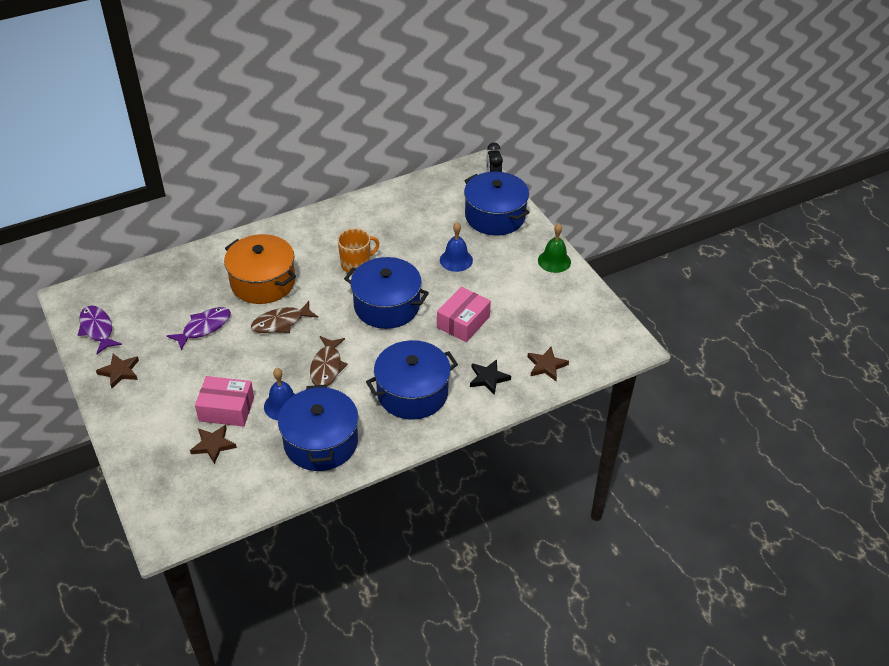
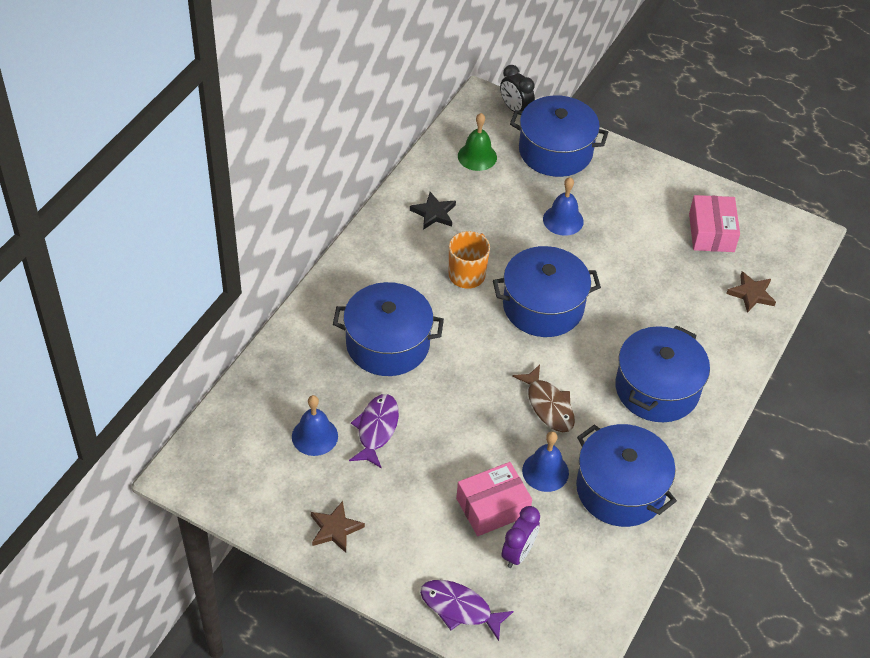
camera: 35 degrees left, 5 degrees up
purple fish [78,305,122,354] -> purple fish moved to [420,580,514,641]
brown star [190,425,237,464] -> purple clock [502,506,540,568]
orange pot [224,234,296,304] -> blue pot [333,282,444,376]
brown fish [251,301,318,333] -> none
pink box [437,287,491,342] -> pink box moved to [689,195,740,252]
black star [470,359,511,395] -> black star moved to [410,192,456,230]
green bell [538,223,571,273] -> green bell moved to [458,113,497,171]
none -> blue bell [292,395,338,456]

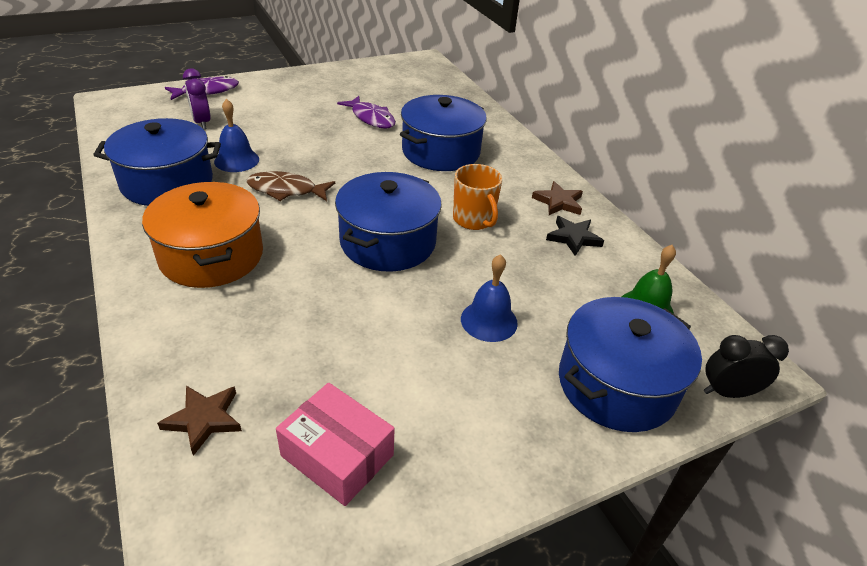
camera: 125 degrees right, 10 degrees down
blue bell [292,395,338,456] -> none
brown star [311,501,365,553] -> brown star moved to [532,181,583,215]
pink box [456,462,532,536] -> none
blue pot [615,325,710,422] -> orange pot [142,182,263,288]

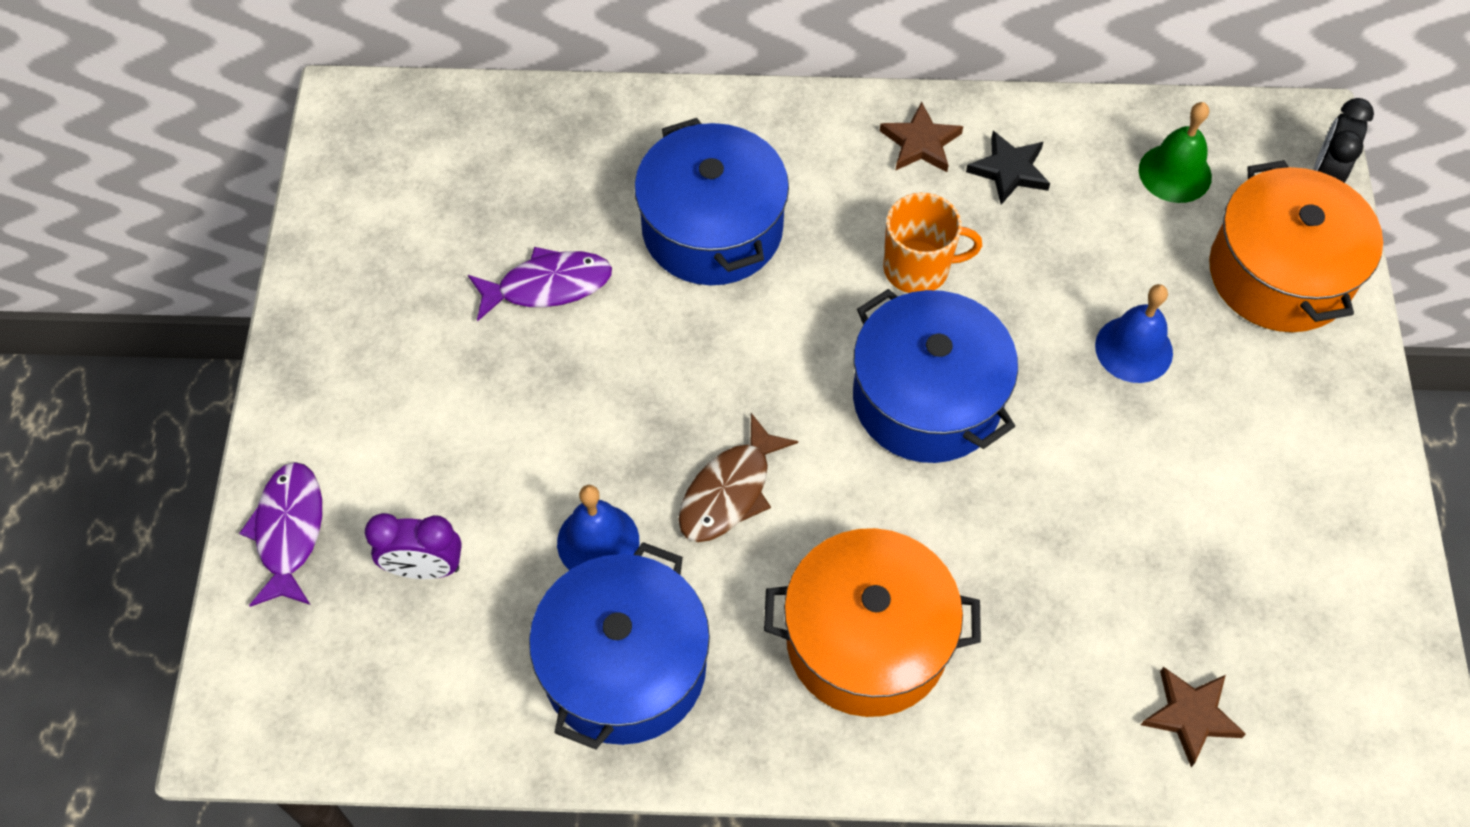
camera: 60 degrees left, 20 degrees up
pink box [276,383,395,506] -> none
blue pot [559,297,702,432] -> orange pot [1209,160,1383,332]

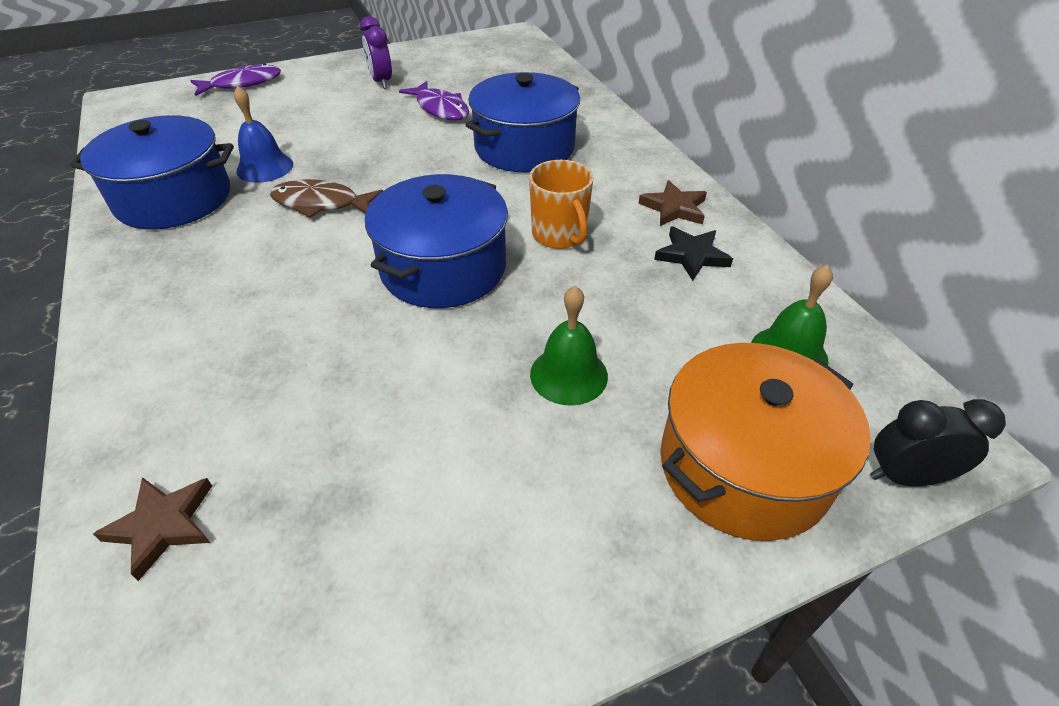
camera: 65 degrees right, 15 degrees down
purple clock [365,513,462,579] -> purple clock moved to [360,16,392,89]
orange pot [764,528,981,717] -> none
blue bell [1095,284,1173,383] -> green bell [530,286,608,406]

